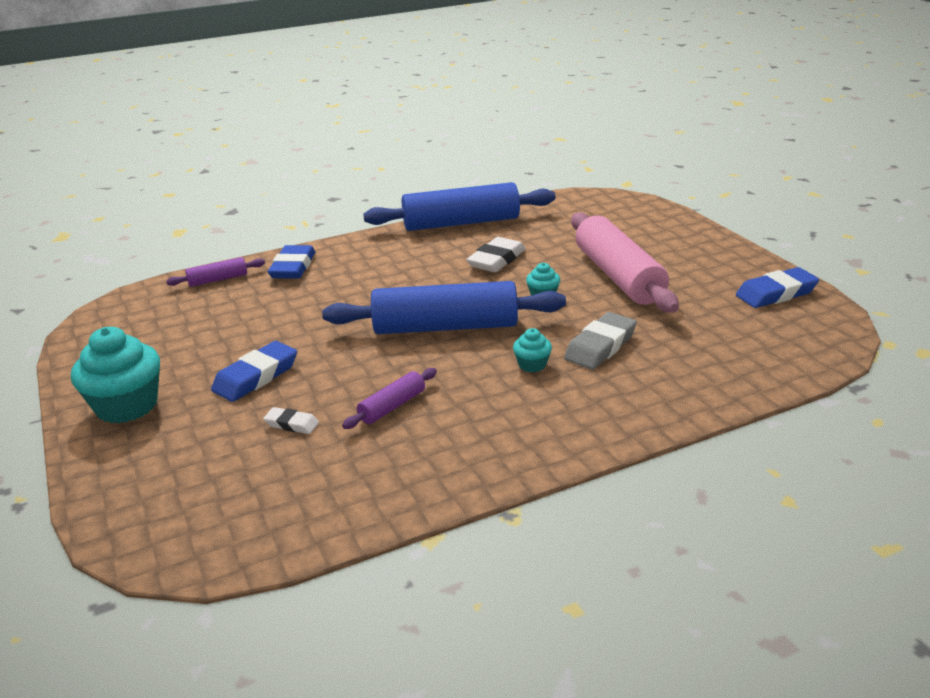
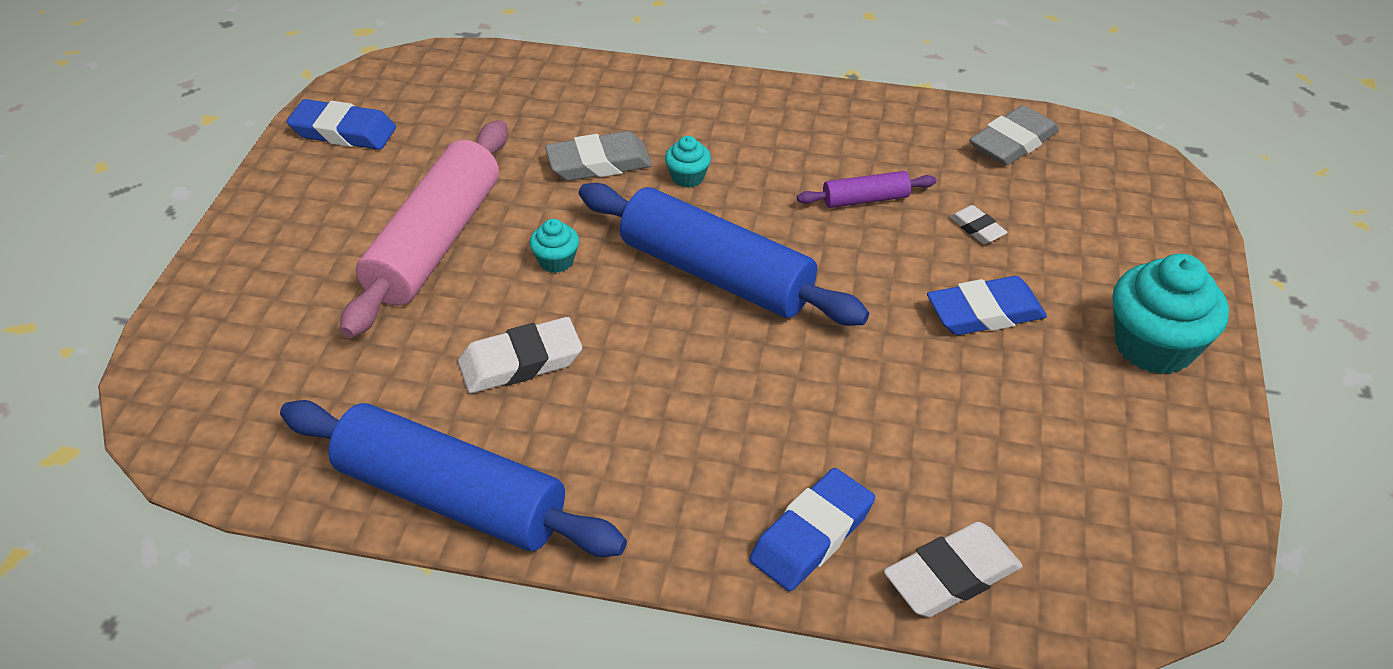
camera: 145 degrees left, 15 degrees up
purple rolling pin [166,257,265,287] -> white eraser [884,522,1022,617]
none -> grey eraser [969,105,1059,166]

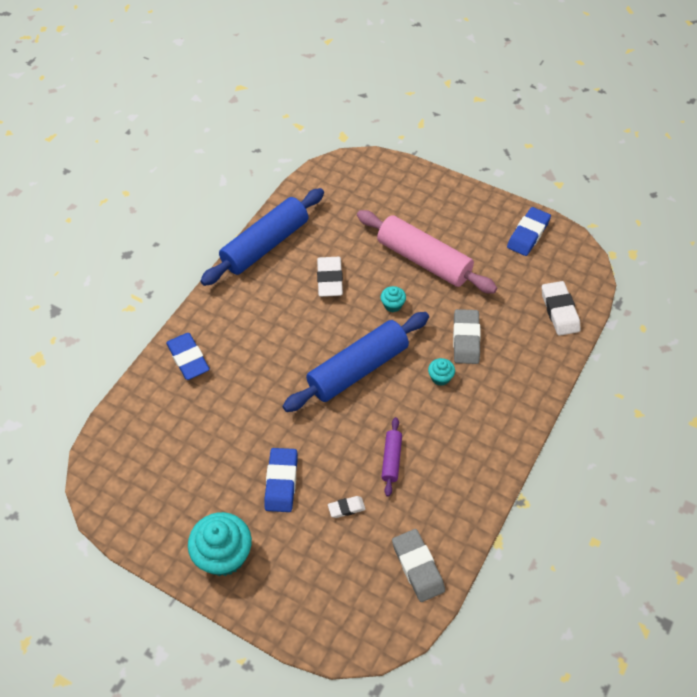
camera: 110 degrees right, 10 degrees up
white eraser [884,522,1022,617] -> white eraser moved to [542,281,581,336]

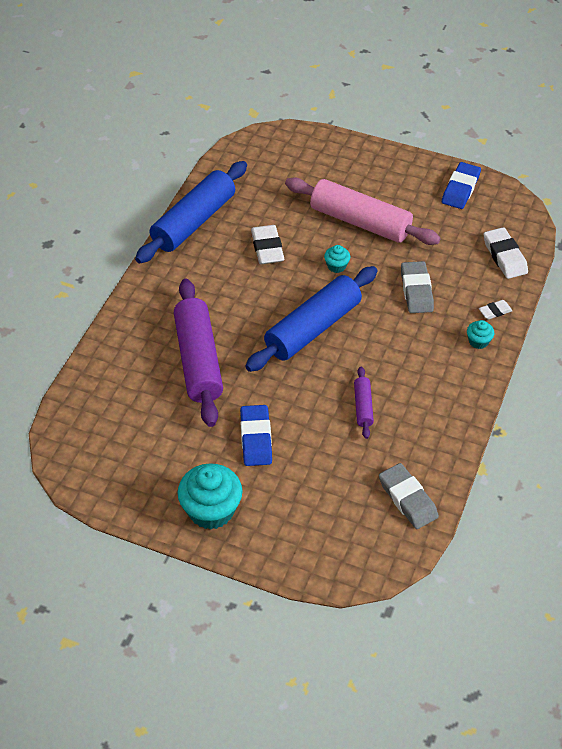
camera: 10 degrees left, 5 degrees down
blue eraser [166,333,210,380] -> none
white eraser [328,496,366,518] -> white eraser moved to [479,300,512,320]
turquoise cupcake [428,358,455,386] -> turquoise cupcake moved to [467,320,494,349]
none -> purple rolling pin [174,279,223,427]

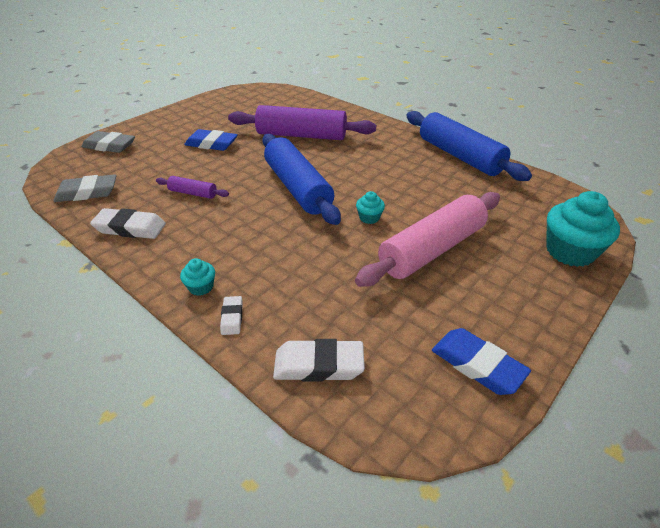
camera: 110 degrees right, 10 degrees down
turquoise cupcake [178,463,242,530] -> turquoise cupcake moved to [546,191,620,267]
white eraser [251,225,284,264] -> white eraser moved to [90,208,166,239]
grey eraser [401,261,434,313] -> grey eraser moved to [82,131,135,153]

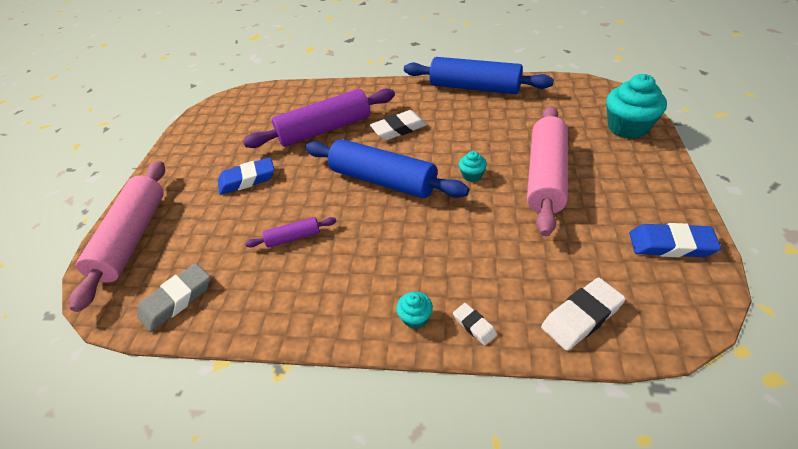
camera: 30 degrees left, 5 degrees up
grey eraser [82,131,135,153] -> pink rolling pin [69,161,165,312]
white eraser [90,208,166,239] -> white eraser moved to [370,110,427,140]

